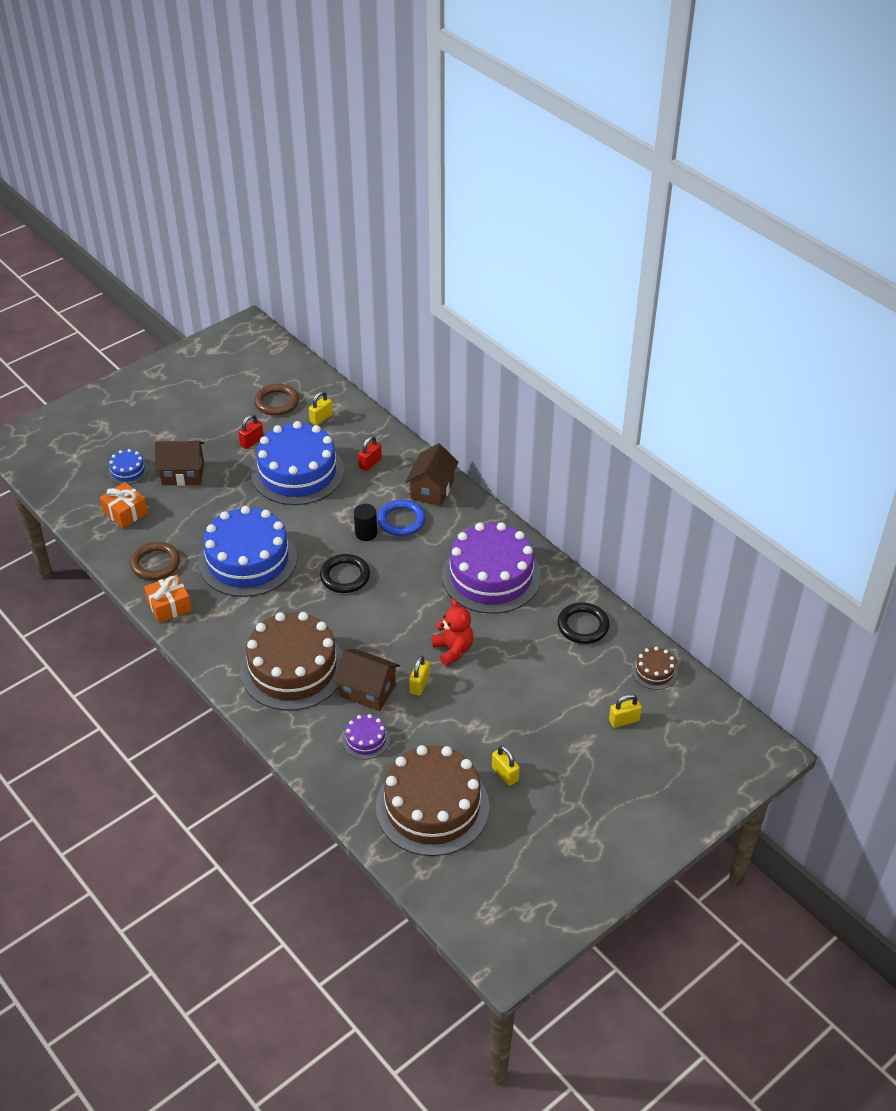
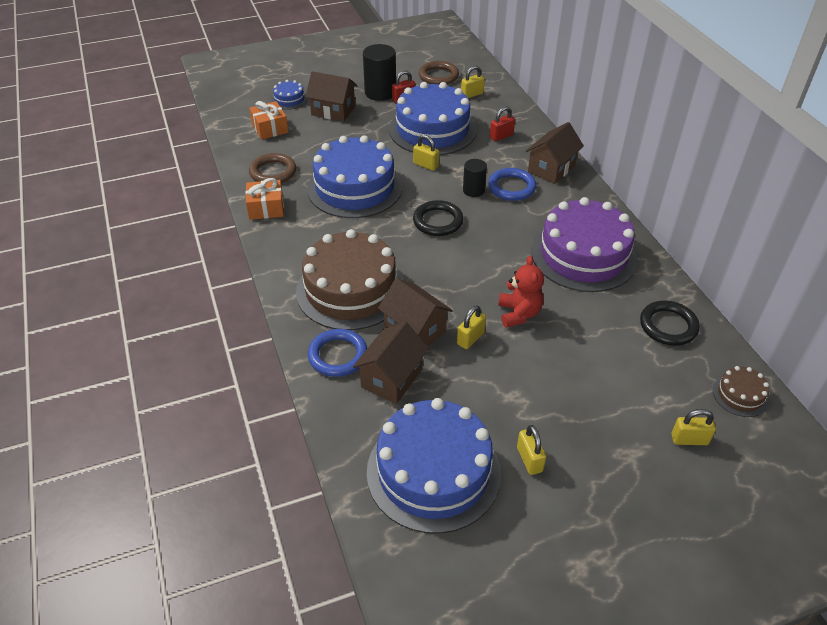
camera: 20 degrees right, 0 degrees up
purple cake [342,714,390,760] -> brown house [353,321,429,404]
brown cake [376,745,490,856] -> blue cake [367,398,501,534]
none -> blue ring [308,329,367,377]
none -> black cylinder [363,44,396,101]
none -> yellow padlock [413,135,439,171]

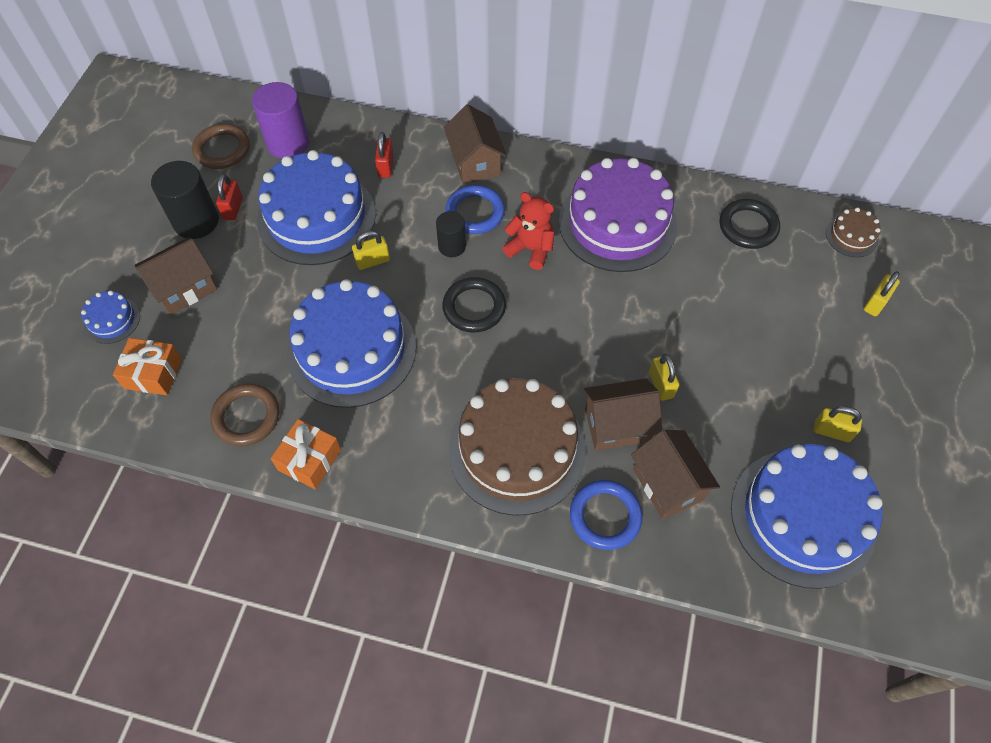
camera: 55 degrees left, 15 degrees up
yellow padlock [461,66,485,98] -> purple cylinder [252,82,309,159]
red teddy bear [498,256,544,328] -> red teddy bear moved to [503,192,554,270]

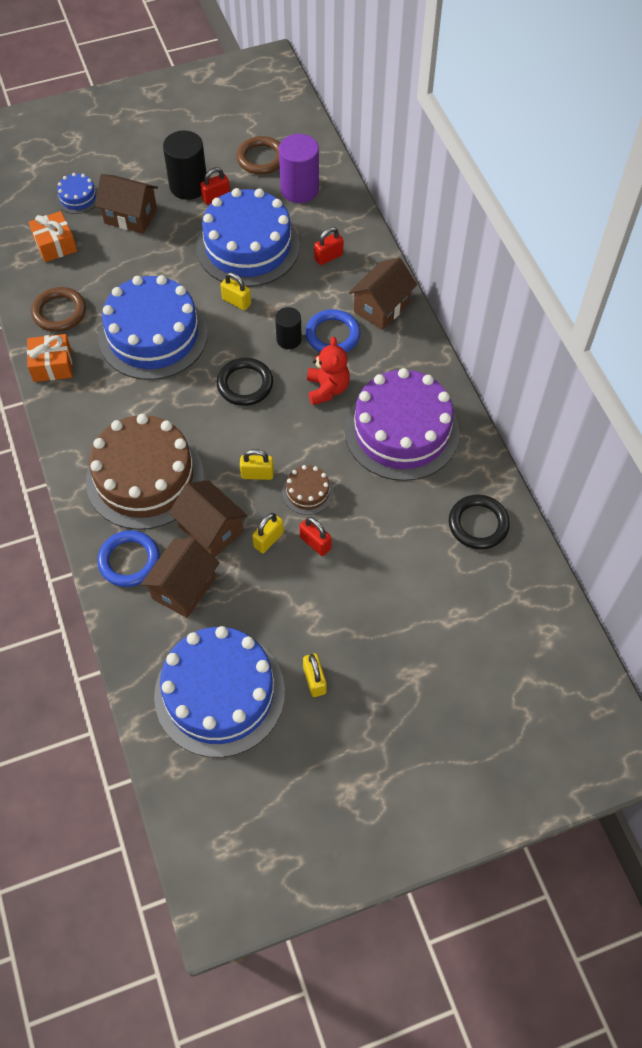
camera: 55 degrees right, 0 degrees up
brown cake [826,207,881,257] -> brown cake moved to [282,465,334,515]
yellow padlock [864,271,900,316] -> yellow padlock moved to [240,449,274,480]
none -> red padlock [299,517,332,556]

